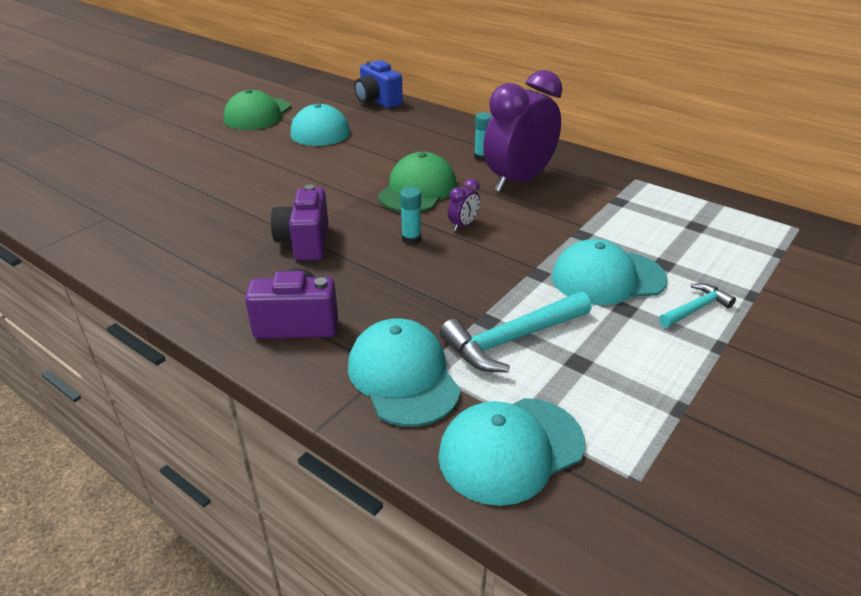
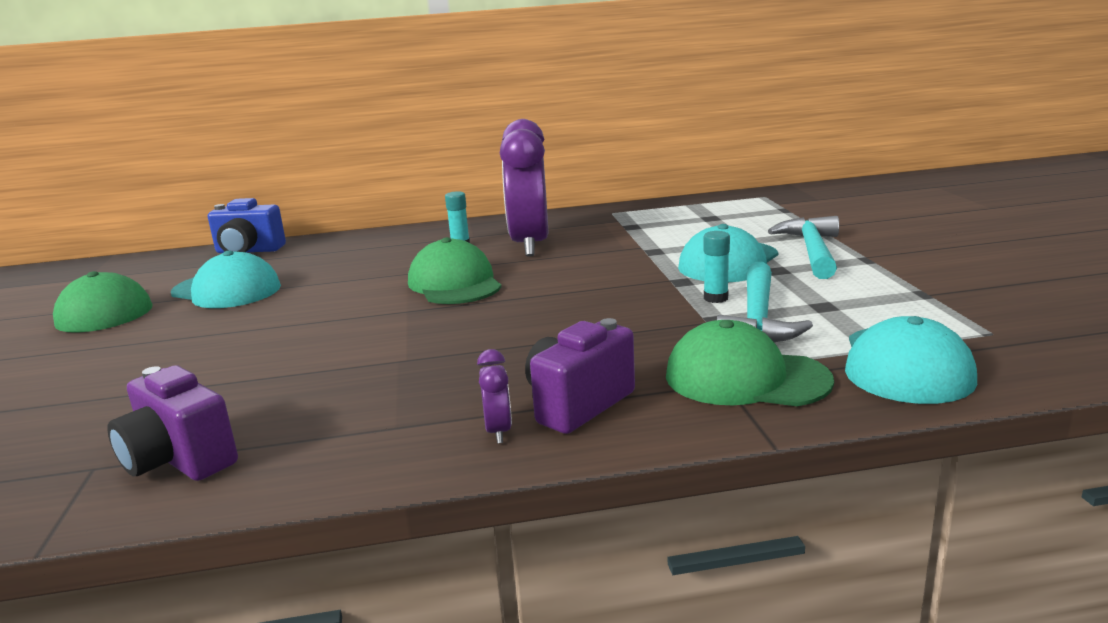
camera: 45 degrees left, 15 degrees down
purple camera [271,184,328,261] -> purple camera moved to [107,365,238,481]
turquoise cap [348,318,461,427] -> green cap [666,320,834,407]
turquoise glue stick [400,187,421,245] -> turquoise glue stick moved to [703,231,730,303]
purple clock [448,179,480,231] -> purple clock moved to [477,349,512,443]
turquoise hammer [659,283,736,328] -> turquoise hammer [768,216,839,279], size x1.73

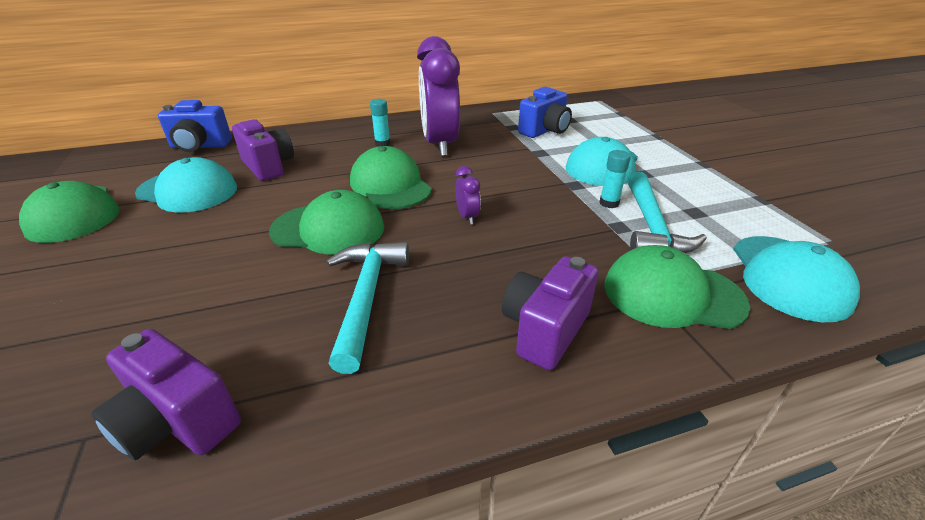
camera: 10 degrees left, 15 degrees up
purple clock [477,349,512,443] -> purple clock moved to [455,166,481,225]
turquoise hammer [768,216,839,279] -> turquoise hammer moved to [326,242,409,374]
none -> purple camera [232,119,294,181]
none -> green cap [269,190,384,255]
none -> blue camera [518,87,572,138]

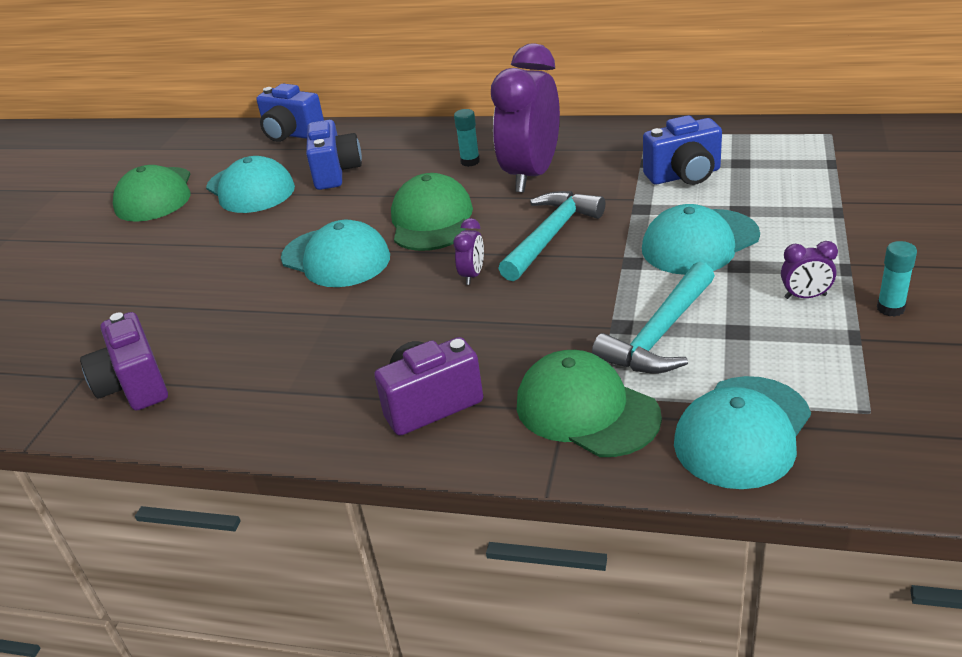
camera: 35 degrees right, 0 degrees up
purple camera [232,119,294,181] -> blue camera [306,120,362,190]
green cap [269,190,384,255] -> turquoise cap [281,220,390,287]
turquoise hammer [326,242,409,374] -> turquoise hammer moved to [498,191,605,281]
turquoise glue stick [599,150,631,208] -> turquoise glue stick moved to [877,241,917,317]
none -> purple clock [781,241,838,299]

